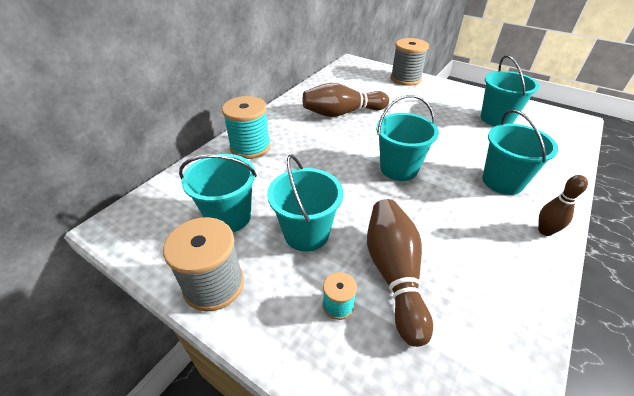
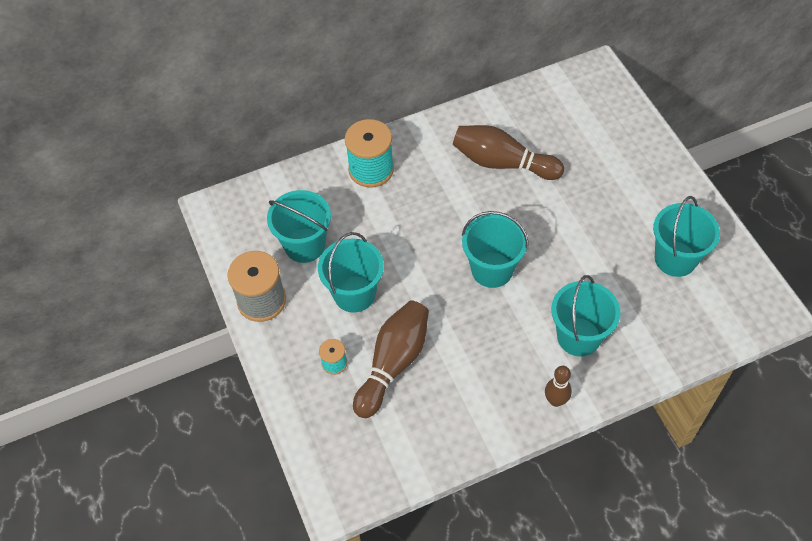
camera: 35 degrees right, 15 degrees up
grey spool [391,38,429,86] -> none

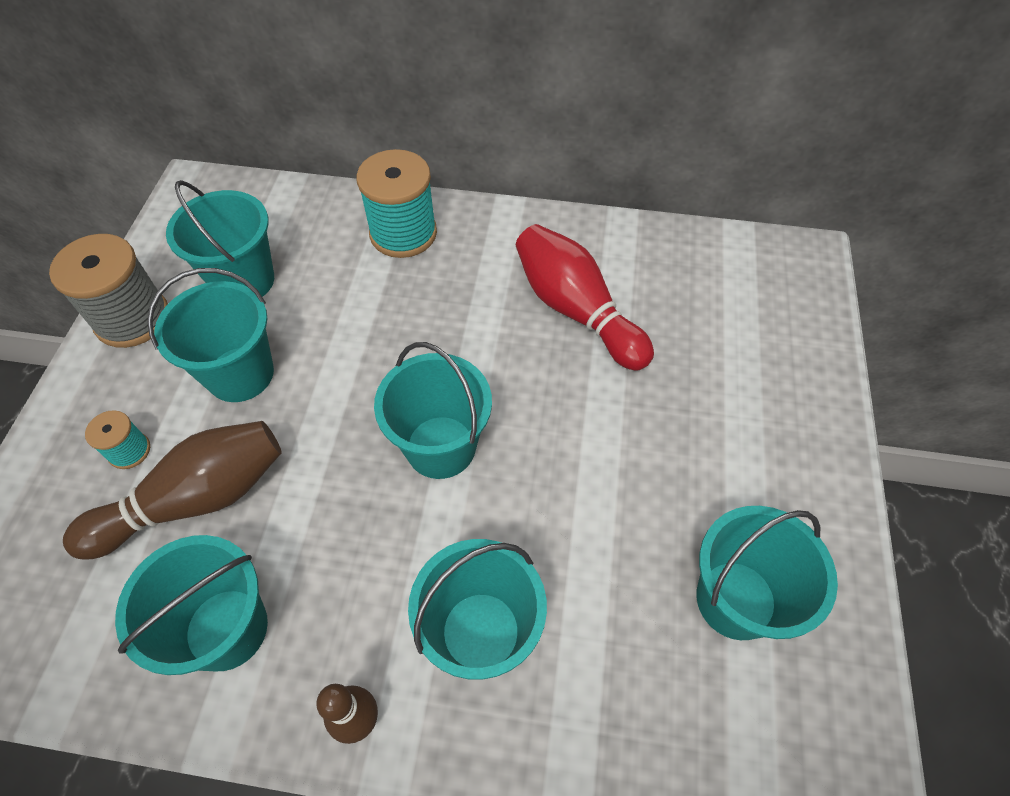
camera: 30 degrees right, 0 degrees up
brown bowling pin [453,125,564,180] -> red bowling pin [516,224,654,371]
none -> turquoise bucket [115,535,268,675]

